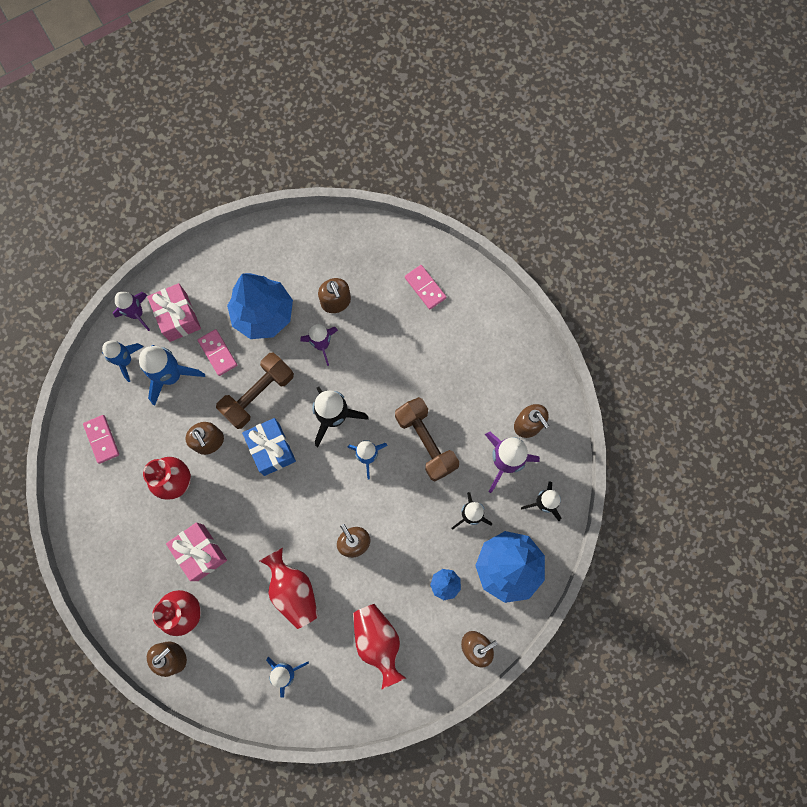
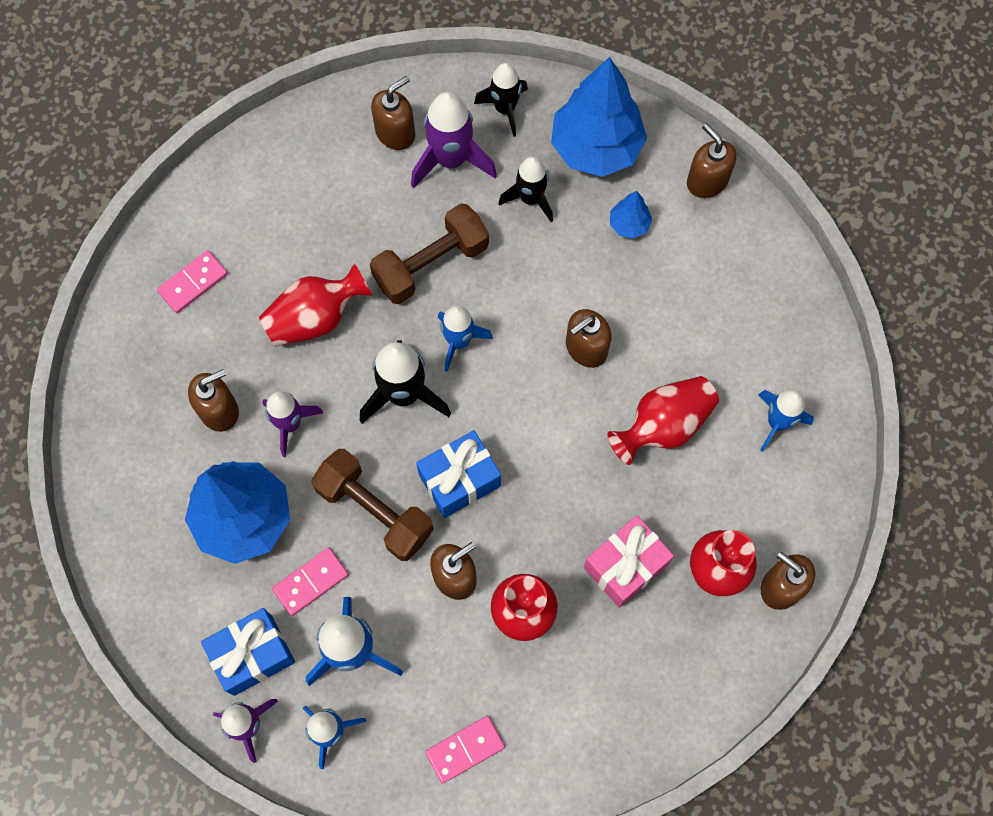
camera: 95 degrees left, 5 degrees down
pink gift [147,283,201,342] -> blue gift [201,608,295,696]
red vase [353,604,406,690] -> red vase moved to [259,262,373,347]

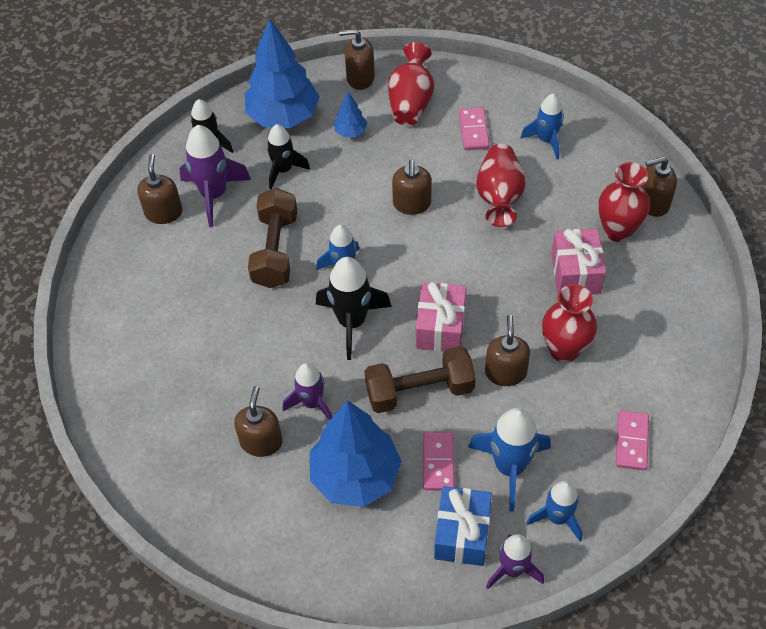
camera: 50 degrees left, 15 degrees down
pink domino [157,250,228,313] -> pink domino moved to [459,107,489,150]
red vase [259,262,373,347] -> red vase moved to [388,42,434,126]
blue gift [416,430,501,518] -> pink gift [416,282,467,352]

